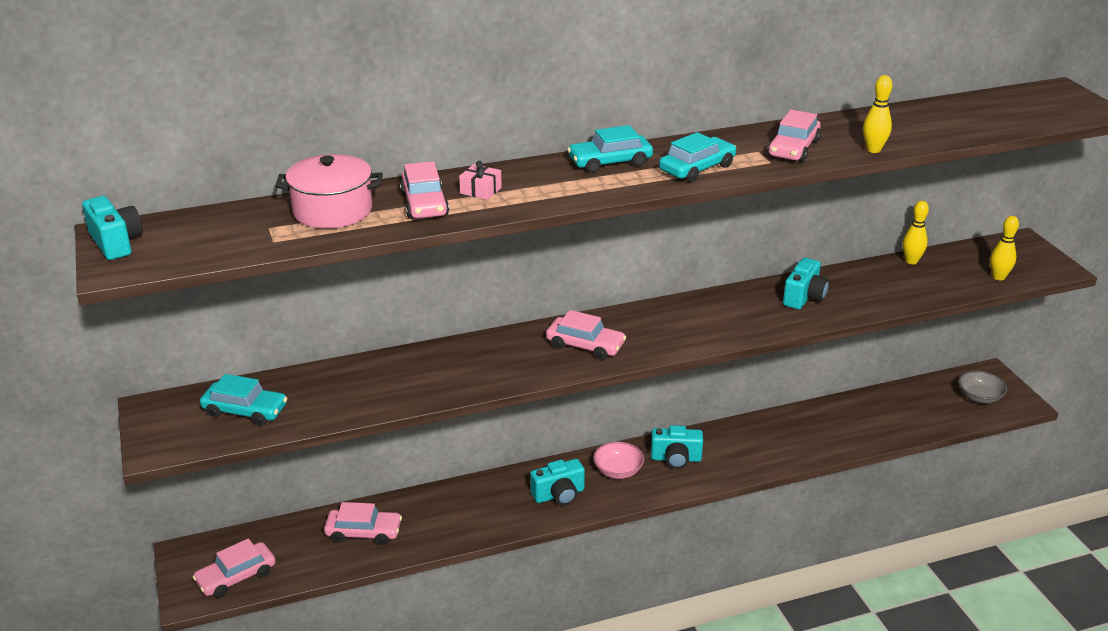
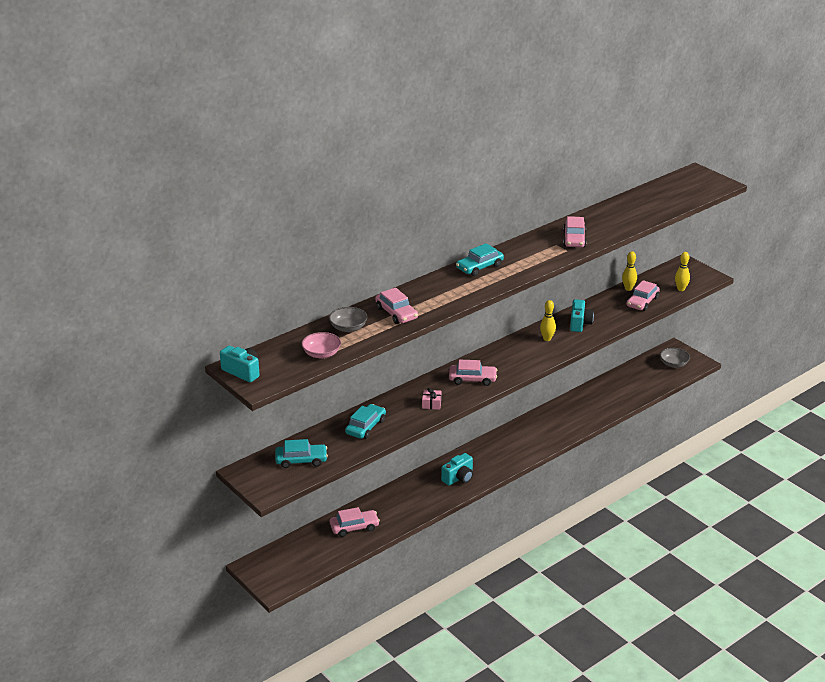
camera: 20 degrees left, 0 degrees up
pink car [193,538,276,598] -> pink car moved to [627,280,660,311]
pink pot [275,154,383,229] -> grey bowl [329,307,367,332]
pink gift [459,161,502,200] -> pink gift moved to [422,388,442,410]
pink bowl [593,442,644,479] -> pink bowl moved to [301,332,341,359]
turquoise camera [651,425,703,469] -> none
turquoise car [659,132,736,182] -> turquoise car moved to [345,404,386,439]
yellow bowling pin [863,75,893,153] -> yellow bowling pin moved to [540,300,556,341]

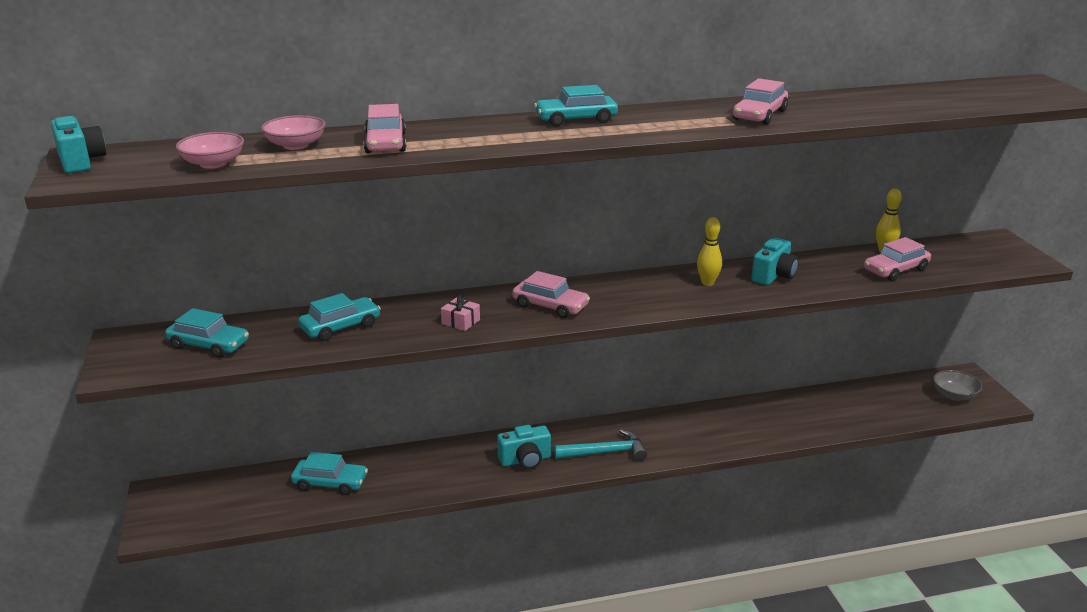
camera: 25 degrees right, 5 degrees down
grey bowl [329,307,367,332] -> pink bowl [261,115,326,150]
pink car [330,507,380,537] -> turquoise car [291,452,368,495]
yellow bowling pin [675,252,690,291] -> none
none -> turquoise hammer [554,429,647,461]

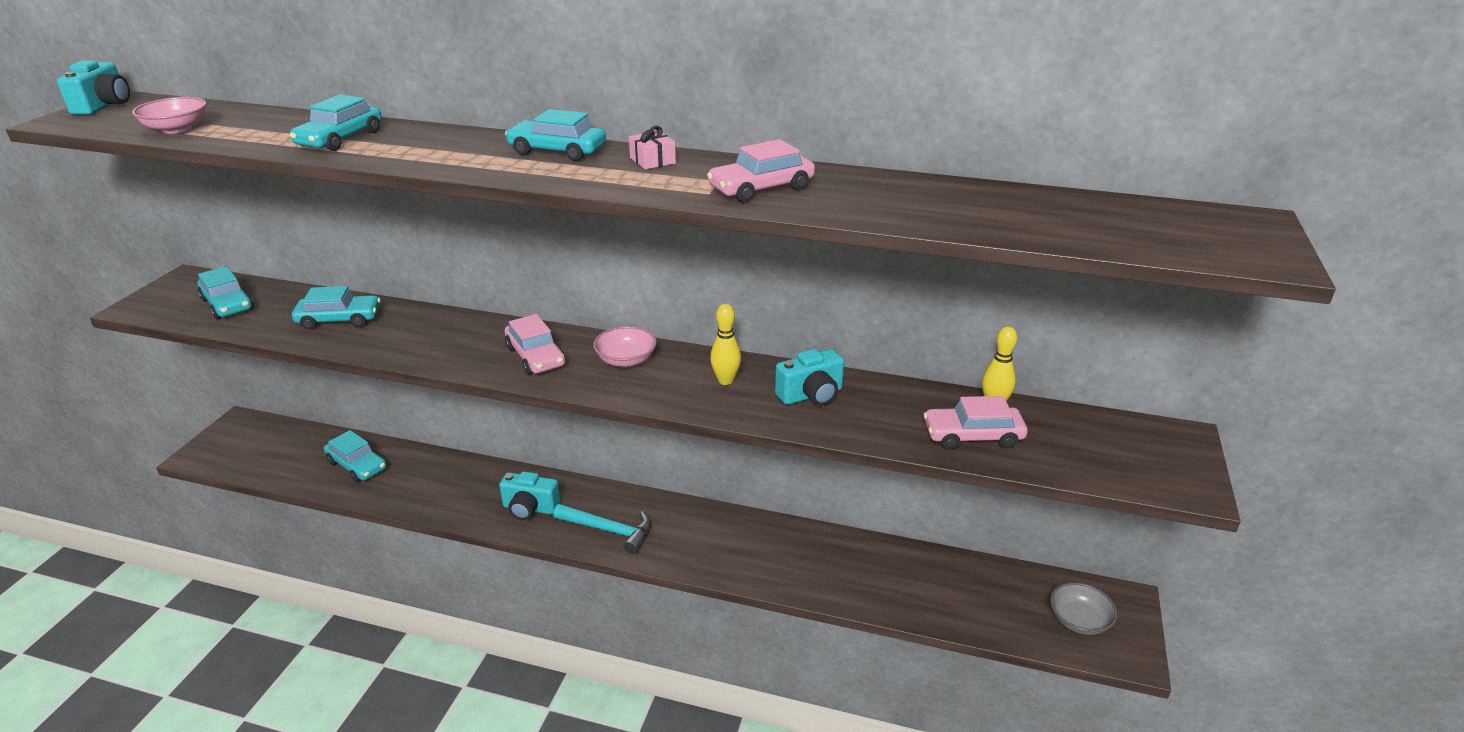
camera: 30 degrees right, 5 degrees up
pink bowl [261,115,326,150] -> pink bowl moved to [593,326,657,367]
pink car [363,104,406,153] -> turquoise car [290,94,382,151]
pink gift [441,295,480,331] -> pink gift moved to [629,126,676,170]

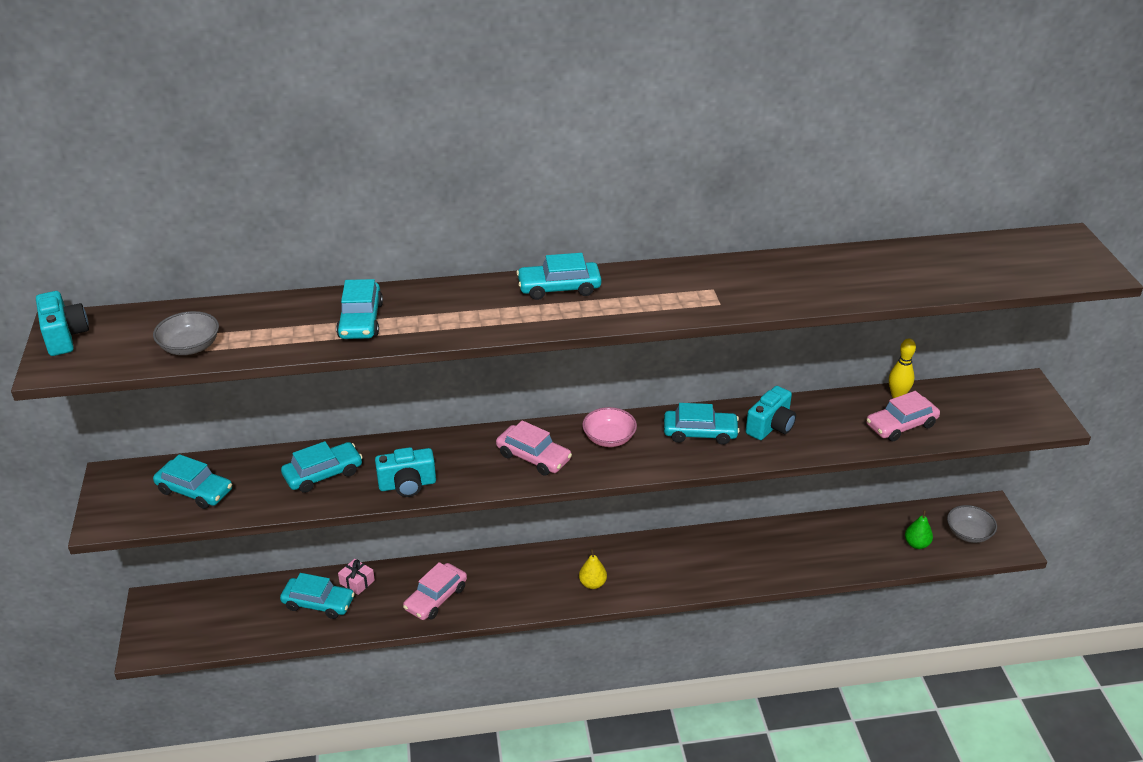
camera: 25 degrees left, 5 degrees up
pink bowl [132,97,207,134] -> grey bowl [153,311,219,355]
turquoise camera [499,471,560,520] -> turquoise camera moved to [375,447,436,497]
turquoise hammer [554,504,651,554] -> yellow pear [579,549,607,589]
pink gift [629,126,676,170] -> pink gift moved to [338,559,375,595]
pink car [707,139,815,202] -> pink car moved to [403,562,467,620]
yellow bowling pin [710,304,741,385] -> turquoise car [664,403,740,445]
none -> green pear [905,510,933,549]

